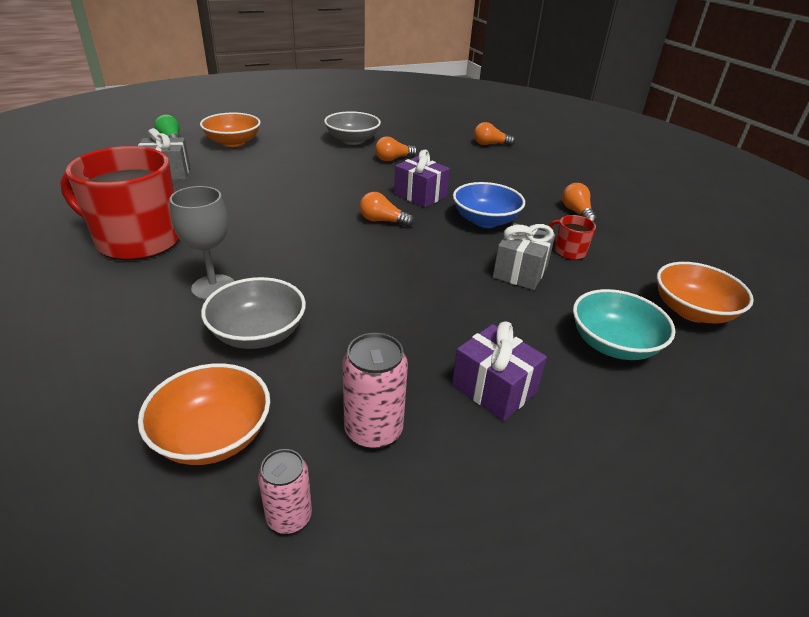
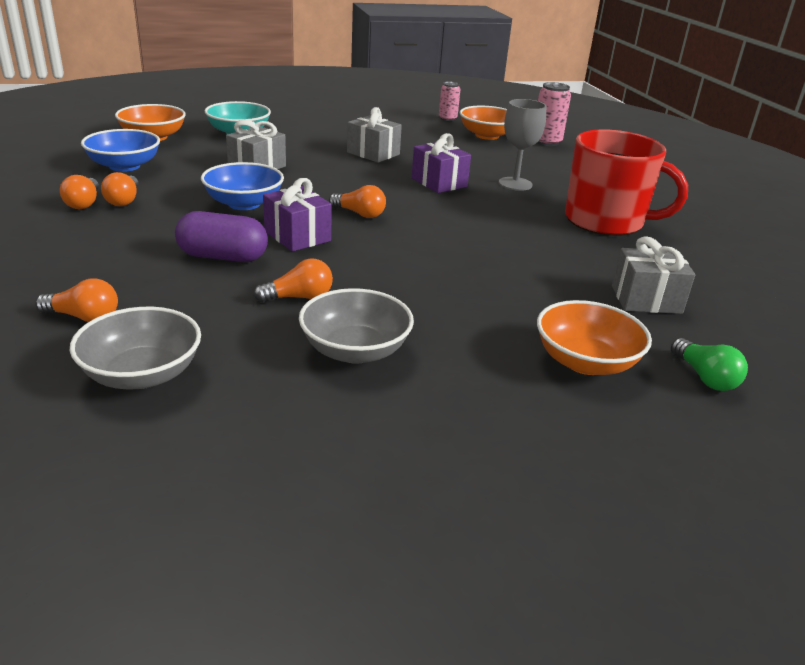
camera: 170 degrees left, 5 degrees down
grey bowl [201,277,306,349] -> grey bowl moved to [70,307,201,390]
pink can [342,333,408,449] -> pink can moved to [537,82,571,146]
purple gift [452,321,547,421] -> purple gift moved to [412,133,471,193]
red mug [549,215,596,260] -> none
none -> orange light bulb [60,175,99,209]
none -> blue bowl [81,129,160,172]
none -> purple capsule [175,211,268,262]
none -> grey gift [347,107,402,163]

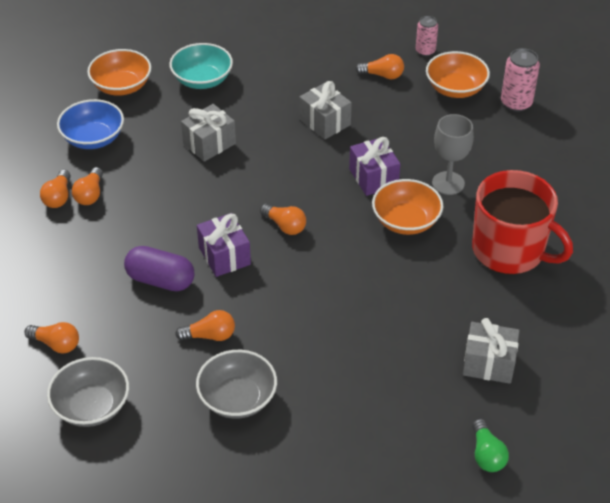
camera: 15 degrees right, 15 degrees up
blue bowl [201,162,284,210] -> none
orange bowl [537,300,652,375] -> orange bowl moved to [372,179,443,235]
none -> orange light bulb [355,54,404,79]

